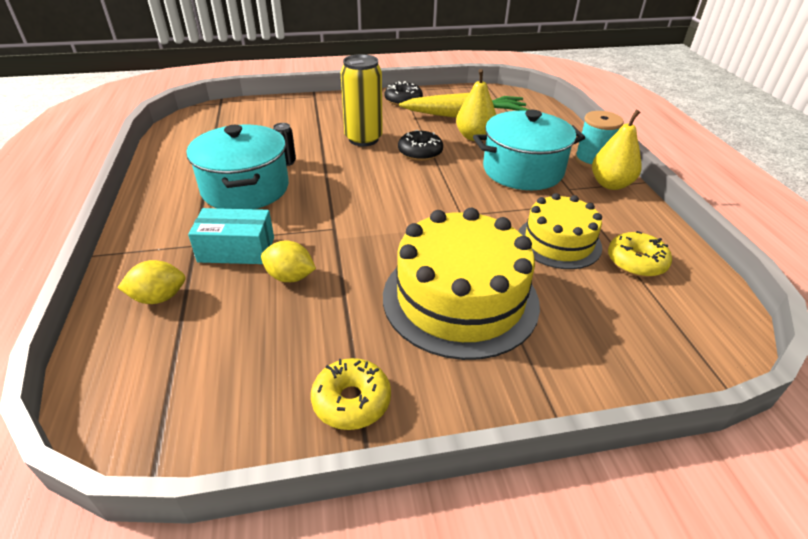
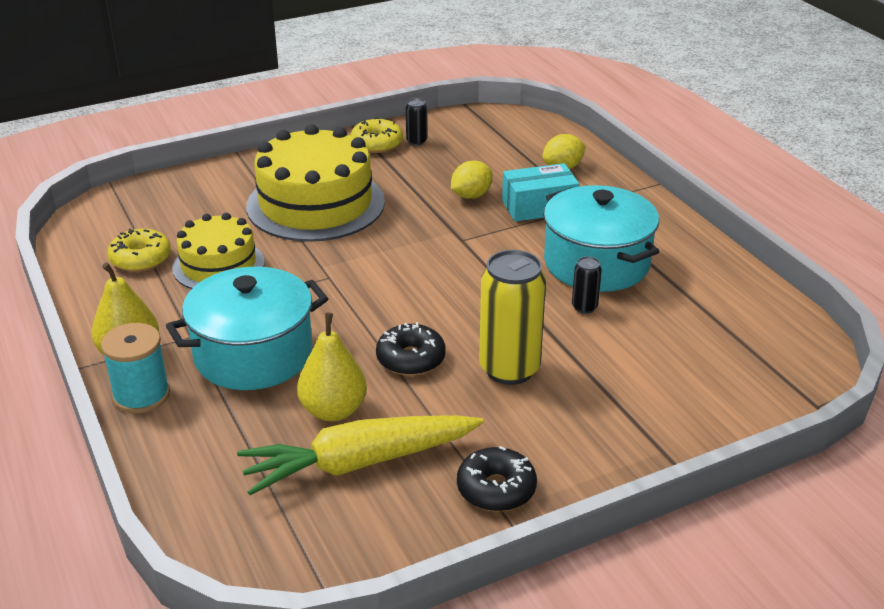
camera: 165 degrees right, 5 degrees down
yellow lemon [261,241,316,282] -> yellow lemon turned 45 degrees counterclockwise [451,161,493,199]
none -> black can [406,98,427,146]

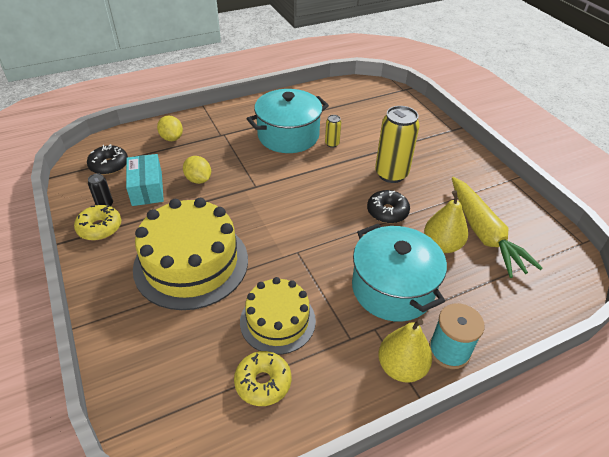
camera: 90 degrees left, 10 degrees up
black donut [457,446,537,512] -> black donut moved to [87,144,128,175]
turquoise box [502,163,579,222] -> turquoise box moved to [126,154,164,206]
black can [572,256,602,314] -> yellow can [325,115,341,148]

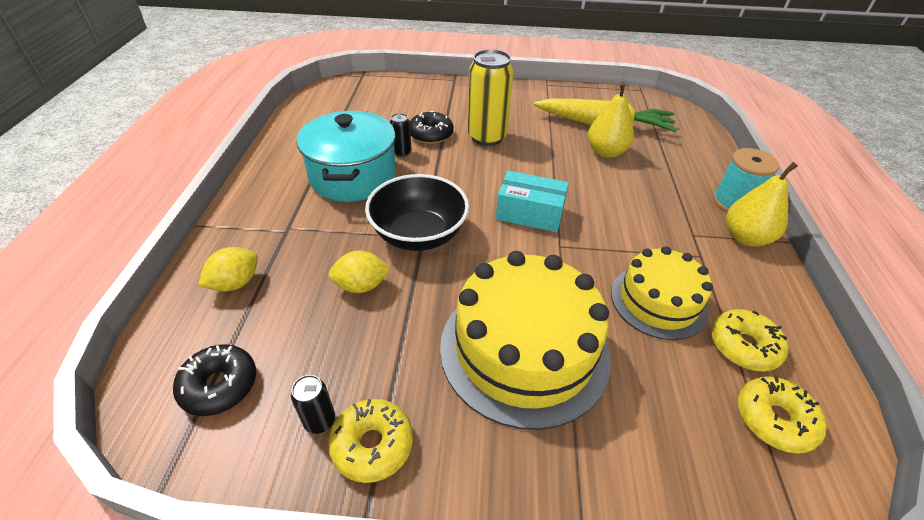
camera: 60 degrees left, 0 degrees up
turquoise box [126,154,164,206] -> turquoise box moved to [496,171,569,232]
yellow lemon [157,115,183,141] -> yellow lemon turned 45 degrees counterclockwise [198,247,258,292]
yellow can [325,115,341,148] -> black can [390,113,411,157]
turquoise pot [352,224,447,322] -> none
black donut [367,190,410,223] -> black donut moved to [410,111,454,144]
none -> black bowl [365,174,469,251]
none -> yellow donut [738,376,827,454]

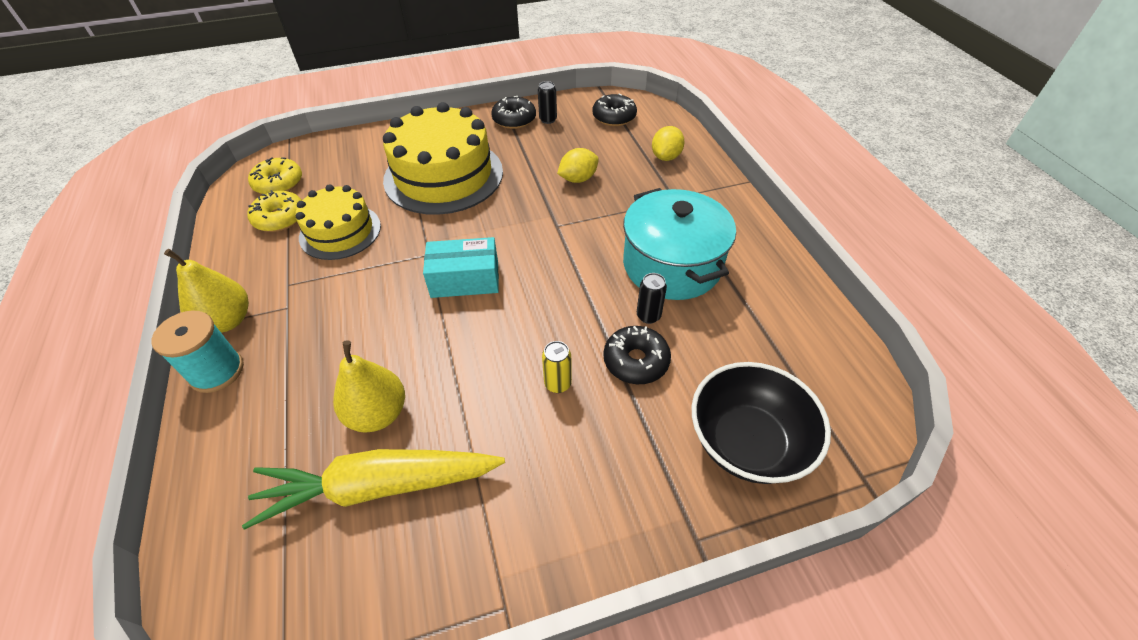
camera: 160 degrees right, 5 degrees up
yellow donut [328,399,413,483] -> black donut [491,96,536,129]
black bowl [365,174,469,251] -> black bowl moved to [692,362,831,484]
yellow can [468,49,513,146] -> yellow can [542,341,572,393], size x0.46

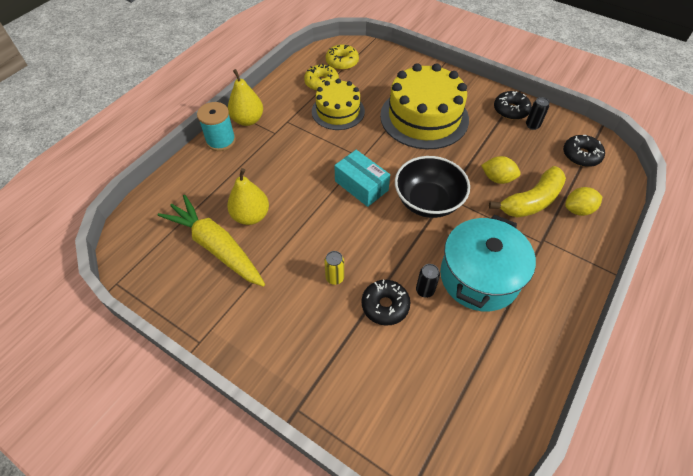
camera: 50 degrees right, 5 degrees up
black bowl [692,362,831,484] -> black bowl moved to [395,156,470,218]
none -> yellow banana [489,166,566,217]

